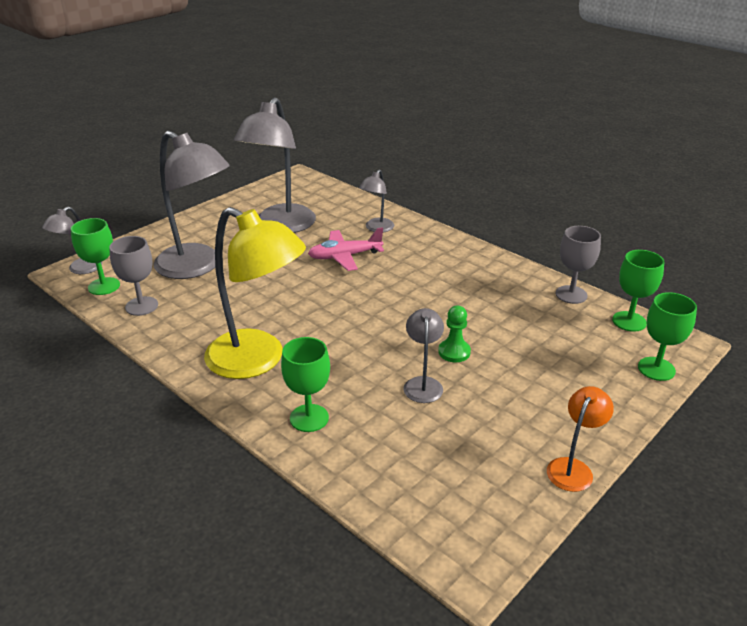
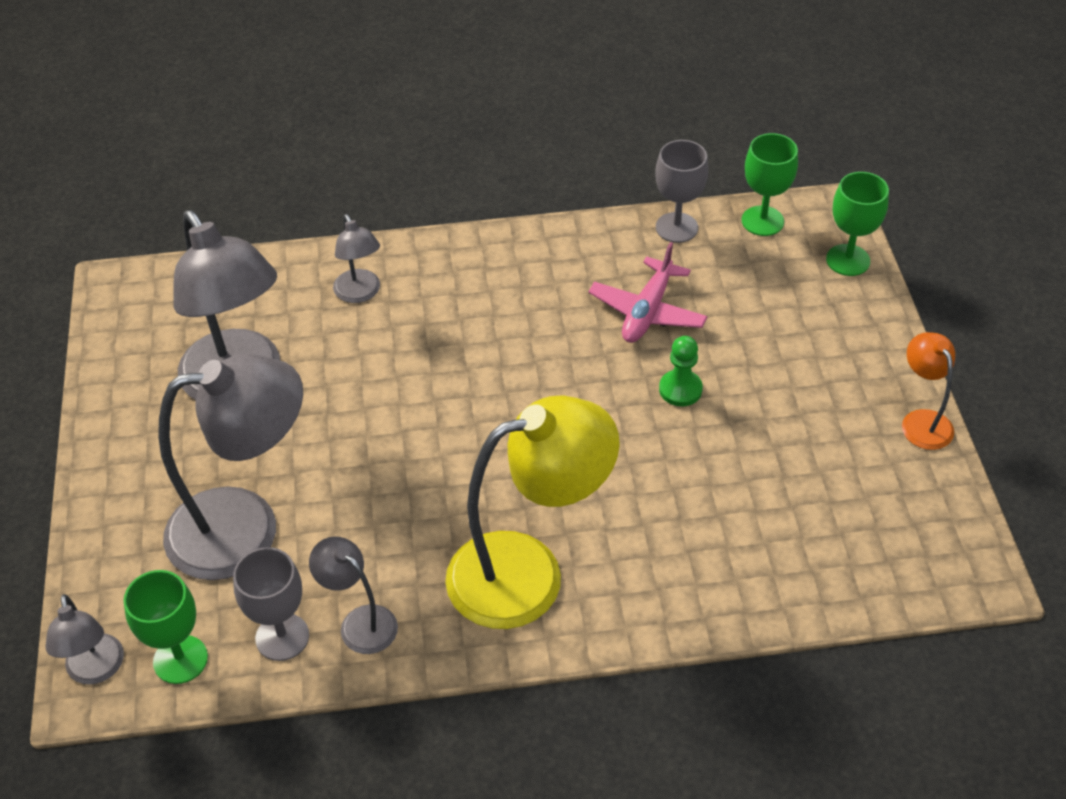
camera: 50 degrees left, 15 degrees up
green goblet [281,337,330,432] -> none
pink plane [308,227,384,271] -> pink plane moved to [588,242,708,343]
grey lamp [404,308,444,403] -> grey lamp moved to [309,536,398,654]

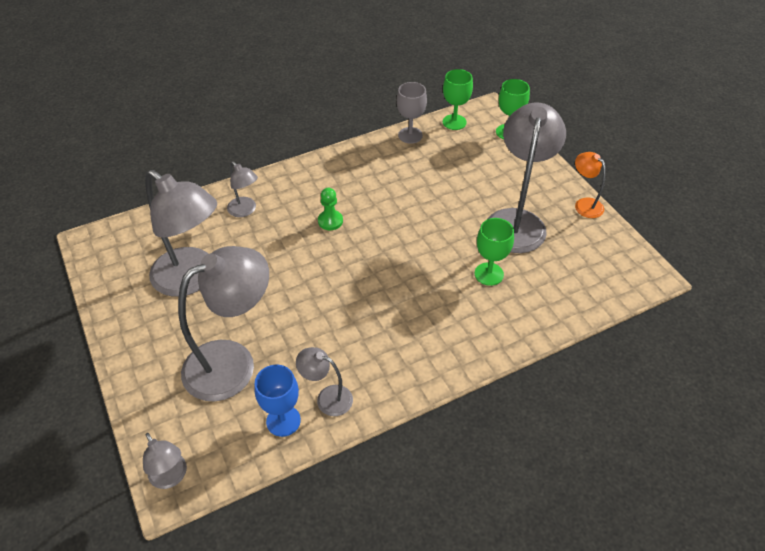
camera: 20 degrees left, 0 degrees up
green goblet [124,570,208,684] -> green goblet moved to [475,218,514,286]
grey goblet [233,547,309,661] -> blue goblet [254,365,301,437]
yellow lamp [445,395,620,629] -> none
pink plane [588,242,708,343] -> none
green pawn [659,336,703,406] -> green pawn moved to [318,188,343,230]
none -> grey lamp [488,103,566,253]

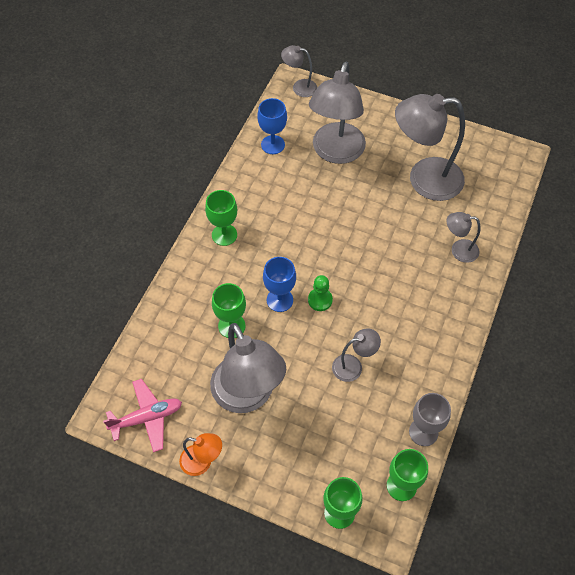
camera: 140 degrees right, 10 degrees up
grey lamp [296,347,353,416] -> grey lamp moved to [332,328,381,382]
green pawn [318,188,343,230] -> green pawn moved to [308,275,333,311]
none -> pink plane [103,379,182,452]
none -> green goblet [205,190,237,246]
none -> blue goblet [263,257,296,312]

